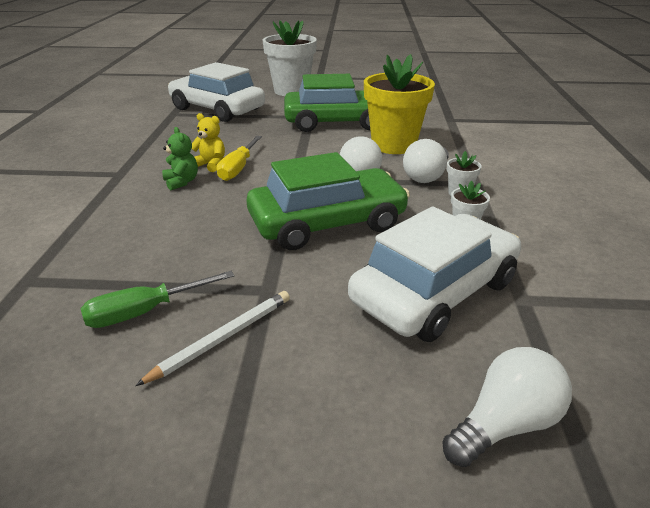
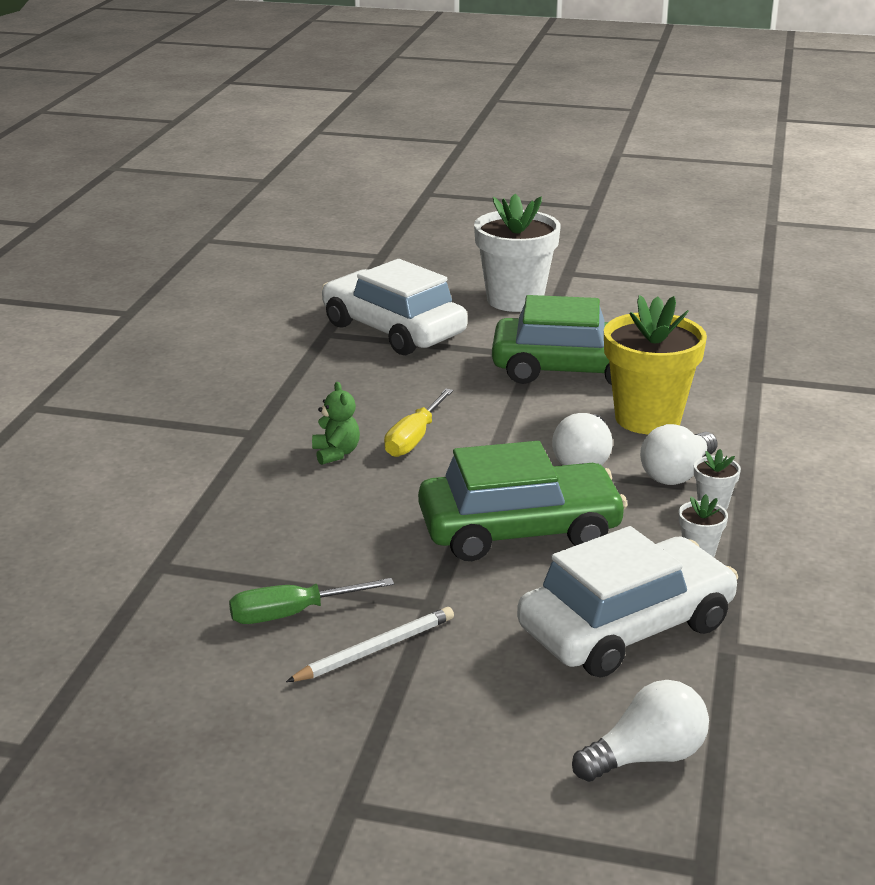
camera: 10 degrees right, 5 degrees down
yellow teddy bear [192,113,225,172] -> none

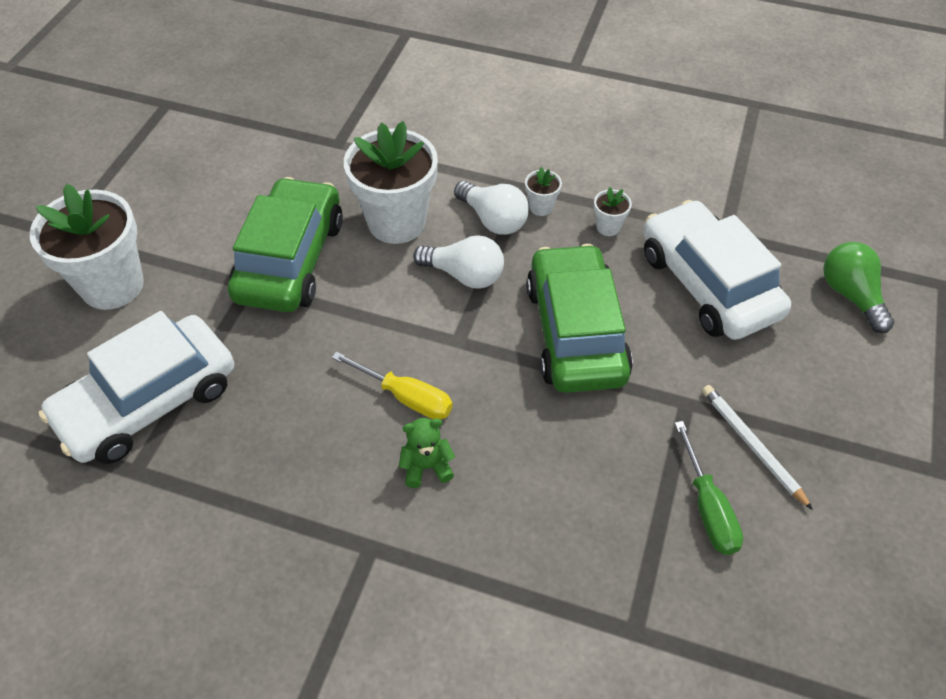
camera: 85 degrees left, 25 degrees up
white light bulb [572,680,709,782] -> green light bulb [823,242,894,333]
yellow flower pot [604,295,707,434] -> white flower pot [344,121,438,244]

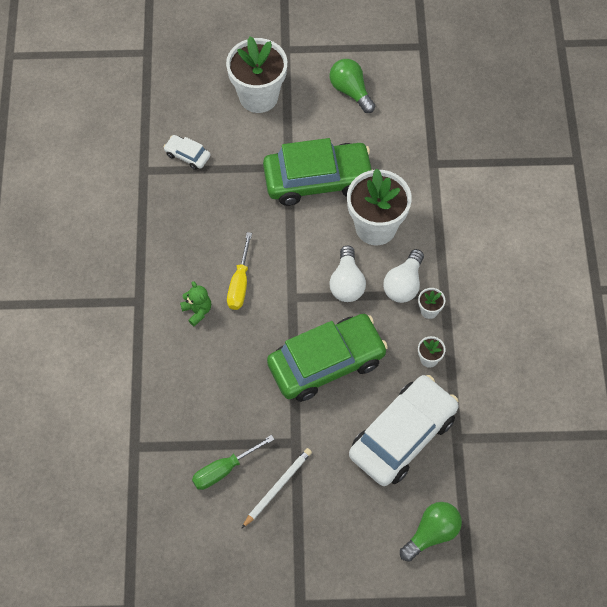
camera: 70 degrees right, 10 degrees up
white car [39,311,234,464] -> white car [163,135,210,170], size x0.43
none -> green light bulb [330,59,375,113]

